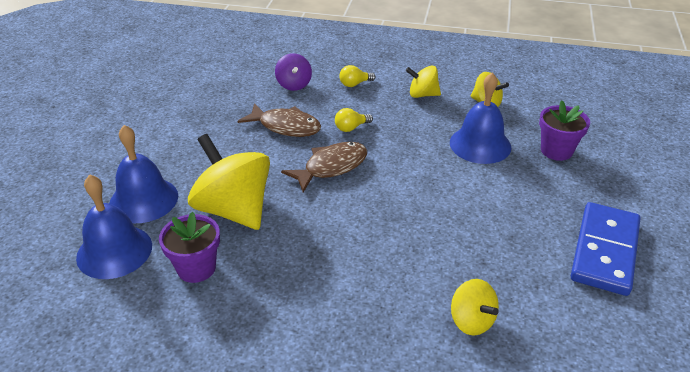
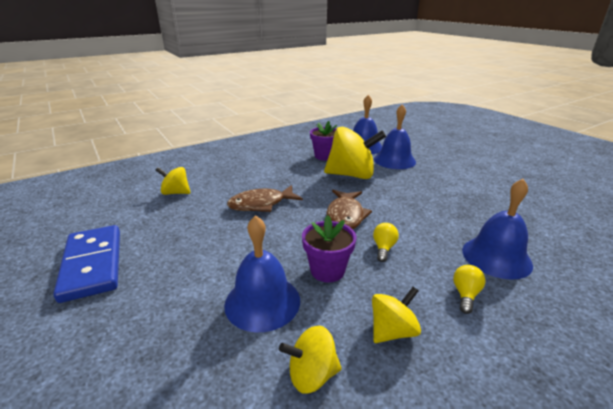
camera: 135 degrees right, 10 degrees down
brown fish [237,103,321,137] -> brown fish moved to [227,185,303,212]
purple spinning top [275,53,312,91] -> blue bell [462,179,533,280]
purple flower pot [539,101,590,161] -> purple flower pot moved to [302,215,357,282]

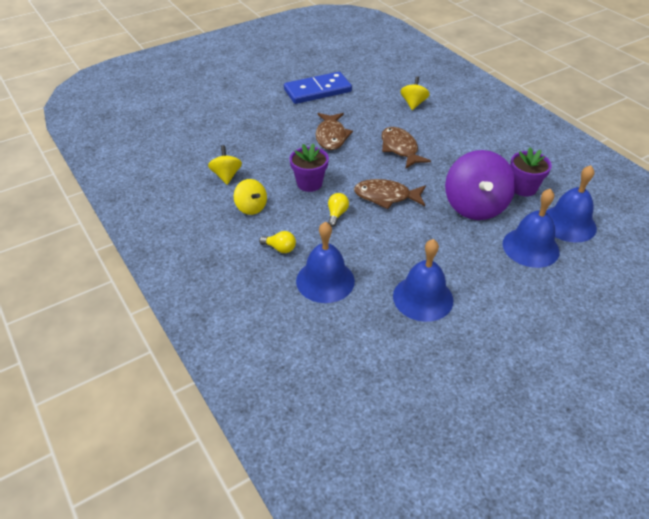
camera: 90 degrees right, 15 degrees up
blue bell [224,215,300,332] -> blue bell moved to [393,239,453,322]
yellow spinning top [324,127,386,179] -> purple spinning top [445,150,516,220]
yellow light bulb [373,223,399,262] -> yellow light bulb turned 90 degrees counterclockwise [328,193,349,227]
none -> brown fish [315,113,353,150]

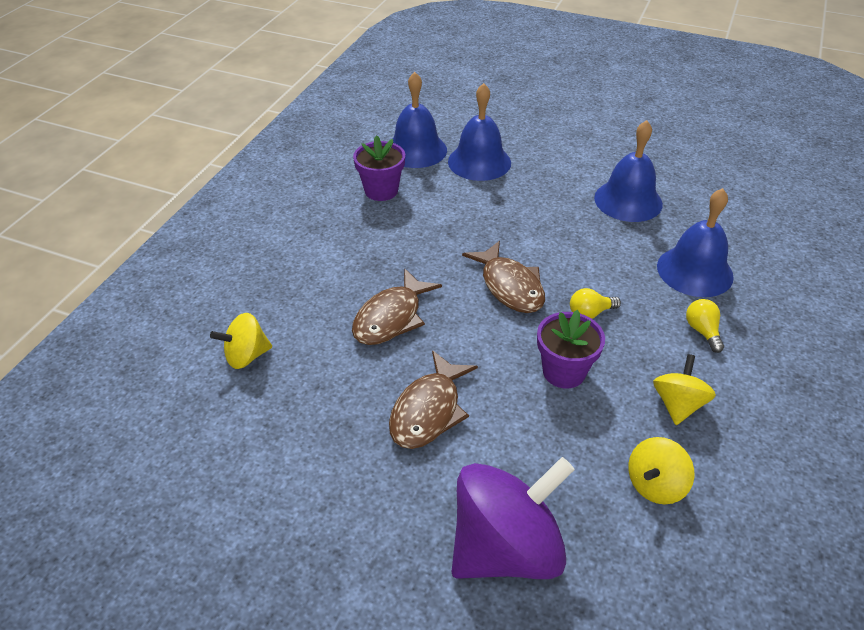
camera: 125 degrees left, 0 degrees up
blue domino [284,72,352,104] -> none
brown fish [315,113,353,150] -> brown fish turned 150 degrees clockwise [389,350,478,449]
purple spinning top [445,150,516,220] -> purple spinning top moved to [451,457,575,579]

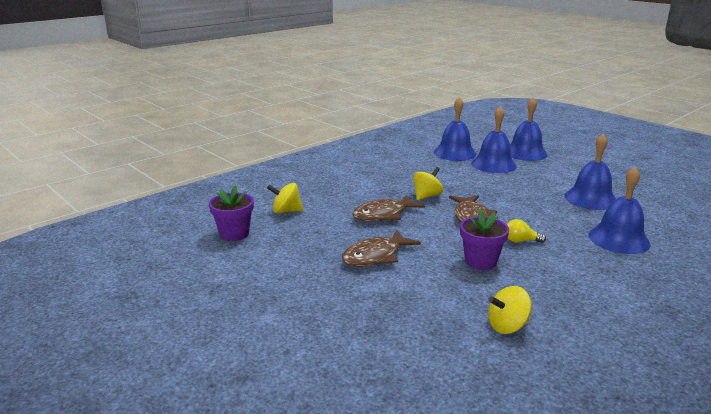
camera: 25 degrees right, 20 degrees down
purple flower pot [353,135,405,201] -> purple flower pot moved to [209,186,254,241]
purple spinning top [451,457,575,579] -> none
yellow spinning top [653,354,716,425] -> yellow spinning top moved to [413,167,443,200]
yellow light bulb [686,299,724,353] -> none
none -> blue bell [510,97,548,161]

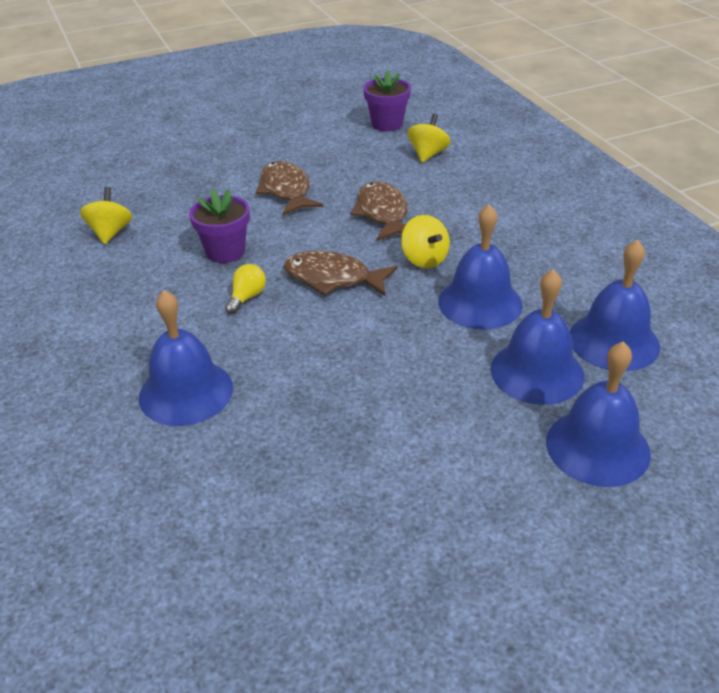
camera: 110 degrees right, 15 degrees up
blue bell [564,134,616,210] -> blue bell moved to [438,204,522,330]

